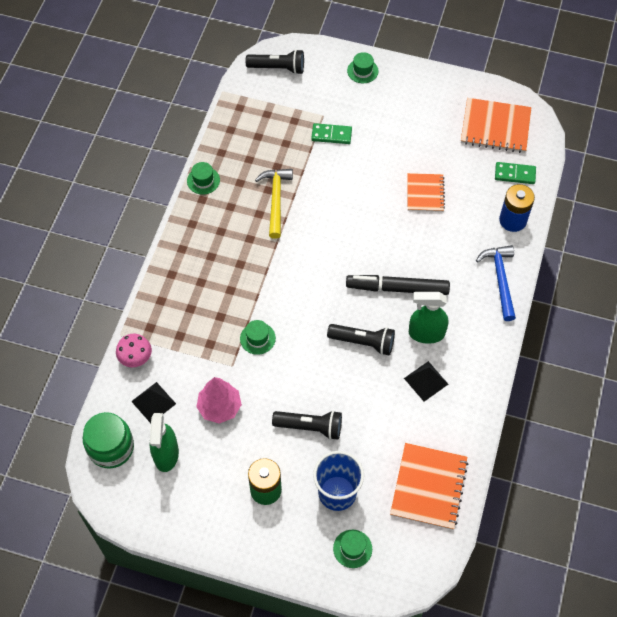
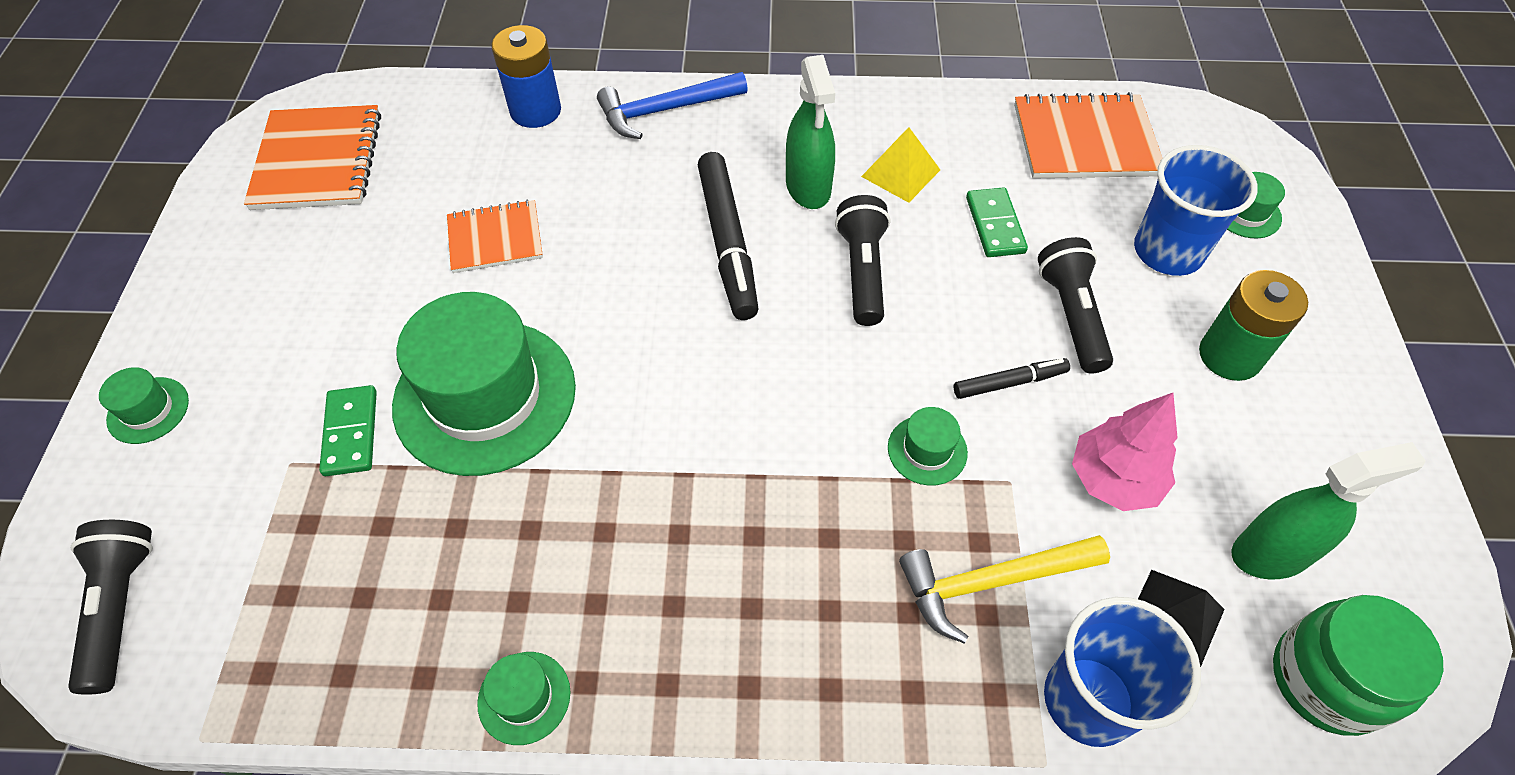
camera: 105 degrees left, 5 degrees down
pink mushroom [116,334,152,367] -> blue cup [1044,597,1201,747]
yellow hammer [255,169,293,239] -> yellow hammer moved to [899,535,1110,644]
black pyramid [404,361,448,402] -> yellow pyramid [861,127,940,203]
green domino [495,162,536,184] -> green domino moved to [966,187,1028,257]
none -> green hat [392,292,576,476]
none -> black marker [954,358,1070,399]

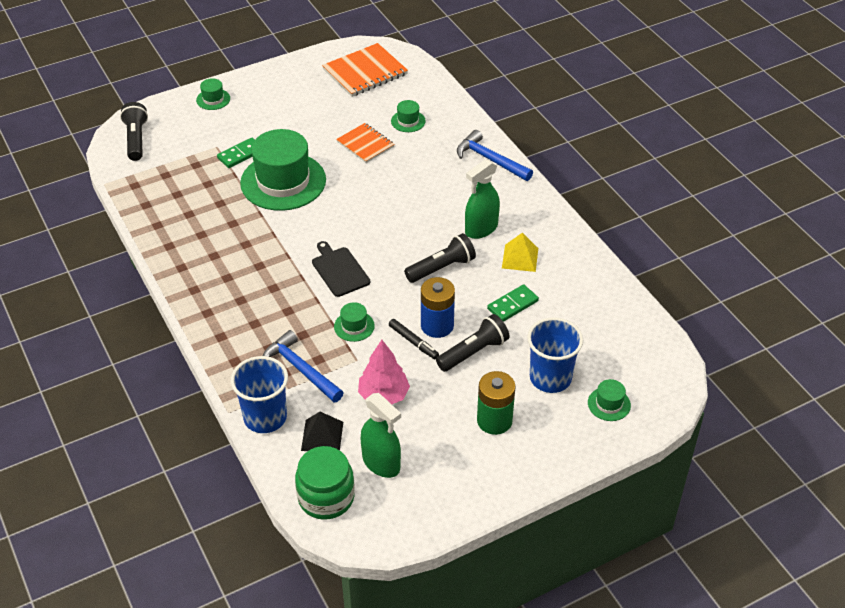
camera: 60 degrees right, 10 degrees down
black flashlight [68,520,153,695] -> black flashlight turned 60 degrees counterclockwise [120,102,148,161]
green hat [477,652,571,745] -> green hat moved to [391,100,426,132]
blue battery [491,25,561,128] -> blue battery moved to [421,277,455,338]
black marker [698,152,759,320] -> none
yellow hammer [899,535,1110,644] -> blue hammer [263,330,344,403]
orange notebook [1014,92,1162,179] -> none
none -> black cutting board [312,241,370,297]

